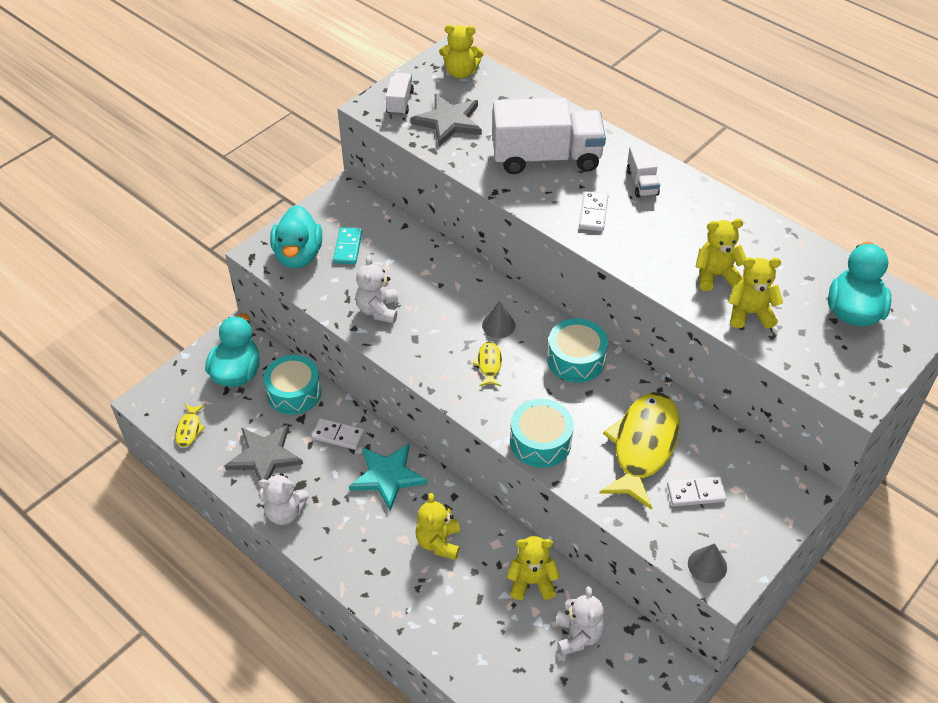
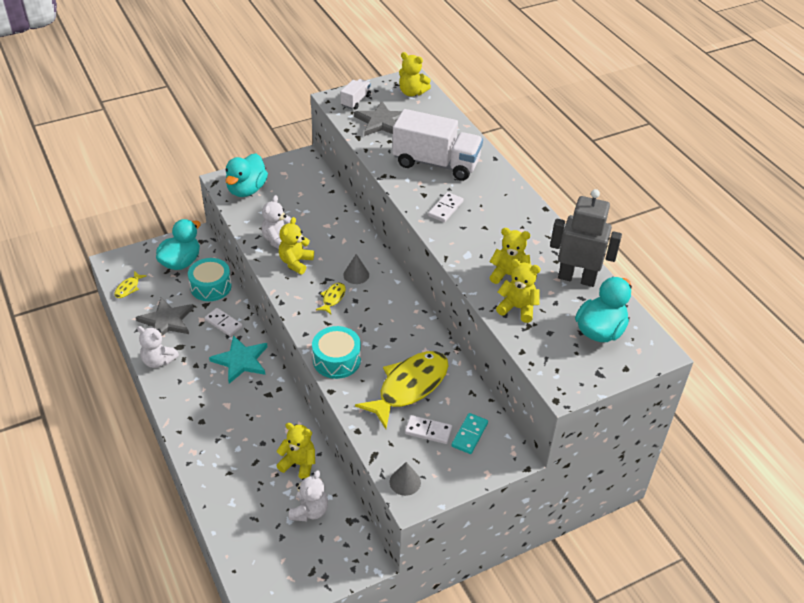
camera: 20 degrees right, 5 degrees down
turquoise domino [333,227,362,264] -> turquoise domino moved to [451,413,488,454]
yellow teddy bear [415,493,460,560] -> yellow teddy bear moved to [279,217,314,274]
turquoise drum [547,318,608,383] -> none
white truck [627,145,660,198] -> none
none -> grey robot [550,189,622,287]

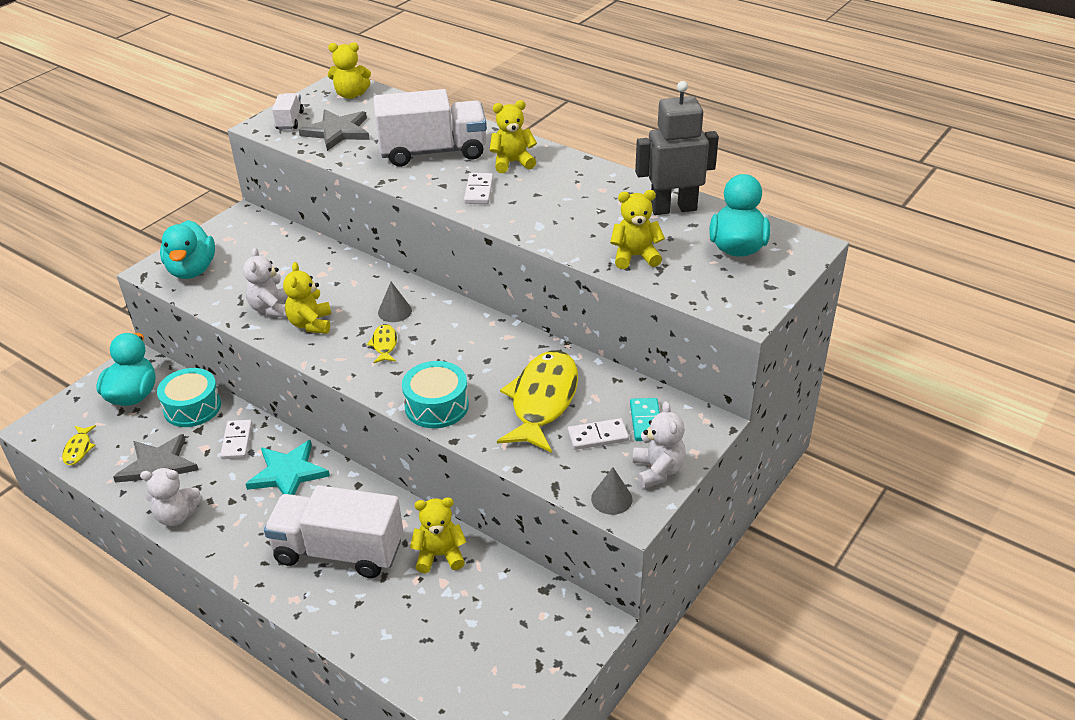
camera: 25 degrees left, 5 degrees down
white domino [205,308,242,336] -> white domino turned 75 degrees clockwise [220,420,252,459]
white teddy bear [289,470,328,521] -> white teddy bear moved to [633,401,686,488]
yellow teddy bear [489,228,531,284] -> yellow teddy bear moved to [489,100,537,173]
none -> white truck [264,485,403,578]

